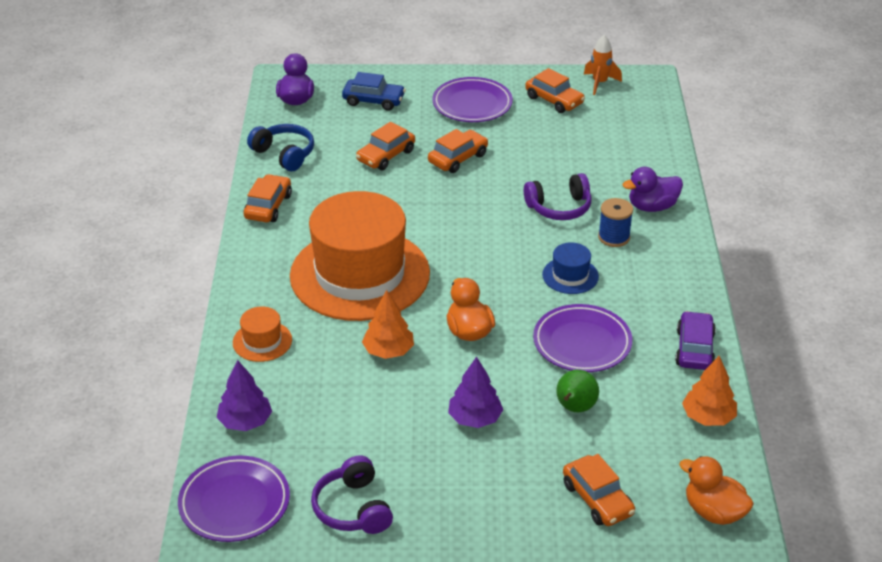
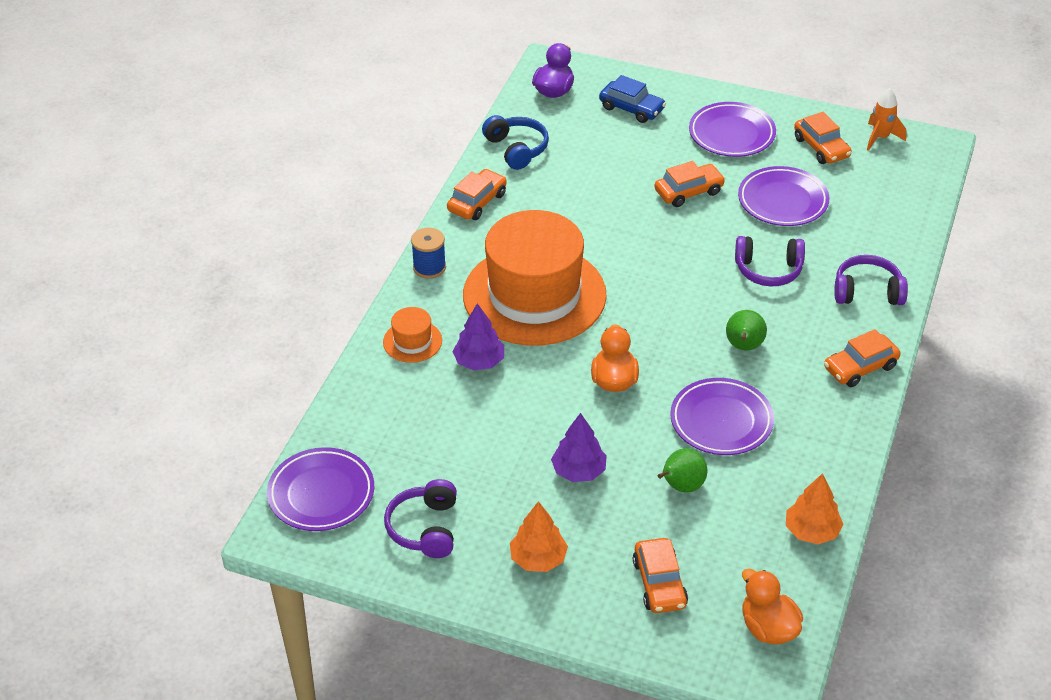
camera: 20 degrees right, 5 degrees up
purple tree [217,360,272,431] -> purple tree moved to [452,303,504,370]
orange car [356,122,415,170] -> orange car moved to [824,329,901,387]
orange tree [362,290,414,359] -> orange tree moved to [510,501,568,572]
blue hat [542,242,599,294] -> green pear [726,310,767,351]
blue spool [598,198,633,247] -> blue spool moved to [411,228,446,279]
purple duck [623,167,683,212] -> purple headphones [834,255,908,305]
purple car [675,311,716,370] -> none
none -> purple plate [738,166,830,226]

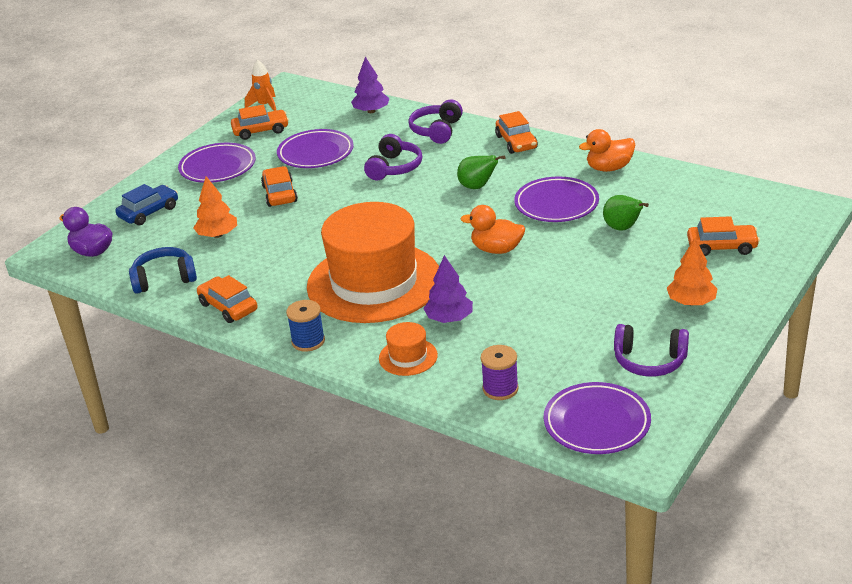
camera: 75 degrees left, 10 degrees down
purple tree [551,413,607,482] -> purple tree moved to [351,57,390,113]
orange duck [742,569,803,645] -> orange duck moved to [579,129,635,172]
orange tree [786,473,844,544] -> orange tree moved to [193,176,237,238]
none -> purple spool [481,345,519,400]

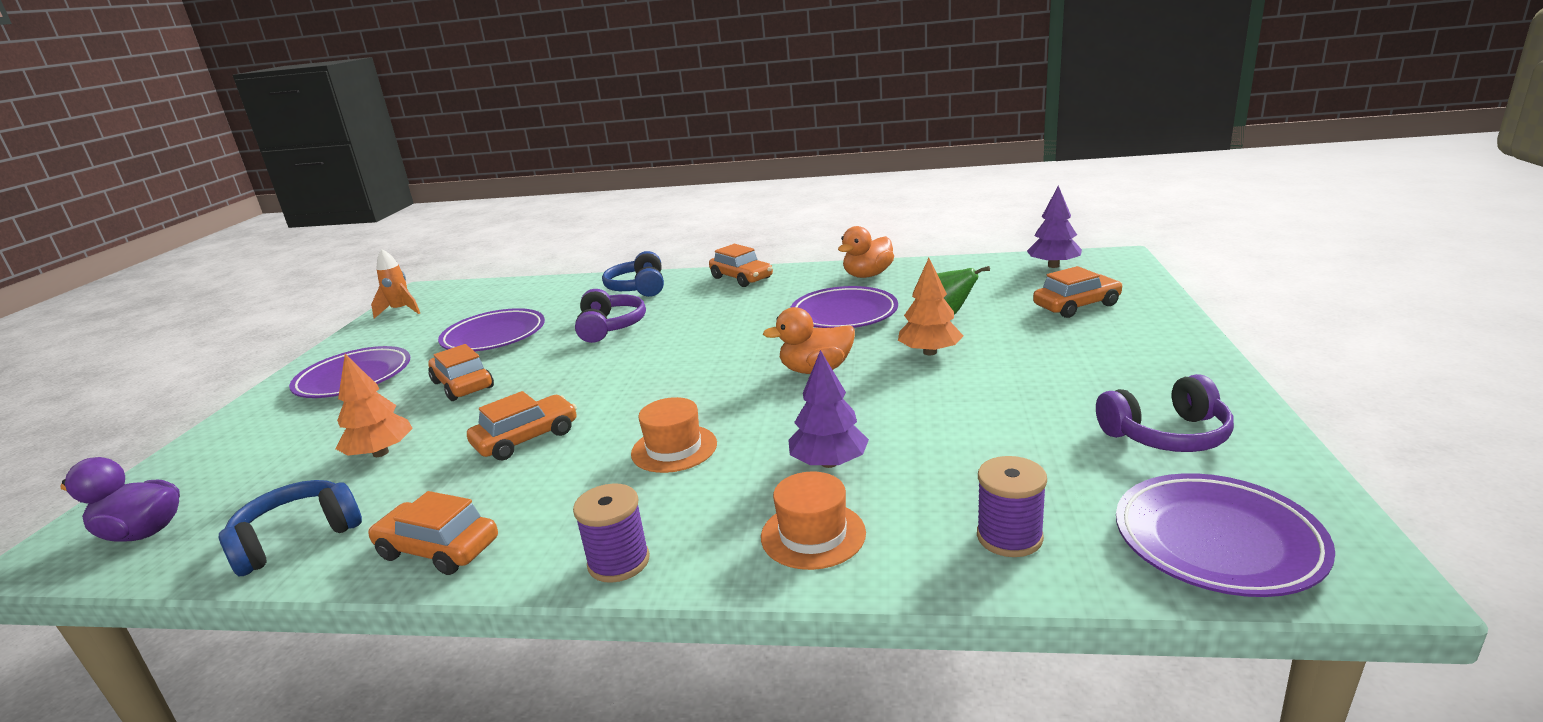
camera: 25 degrees left, 10 degrees down
blue car [115,184,178,226] -> none
orange car [231,105,289,140] -> orange car moved to [467,391,577,460]
blue spool [286,300,325,352] -> purple spool [573,484,650,583]
orange hat [307,202,439,323] -> orange hat [631,397,717,473], size x0.40
purple tree [351,57,390,113] -> purple tree moved to [1027,186,1082,268]
purple headphones [408,99,463,144] -> blue headphones [602,251,664,297]
green pear [457,155,505,189] -> none
orange tree [667,238,718,306] -> orange tree moved to [898,258,963,355]

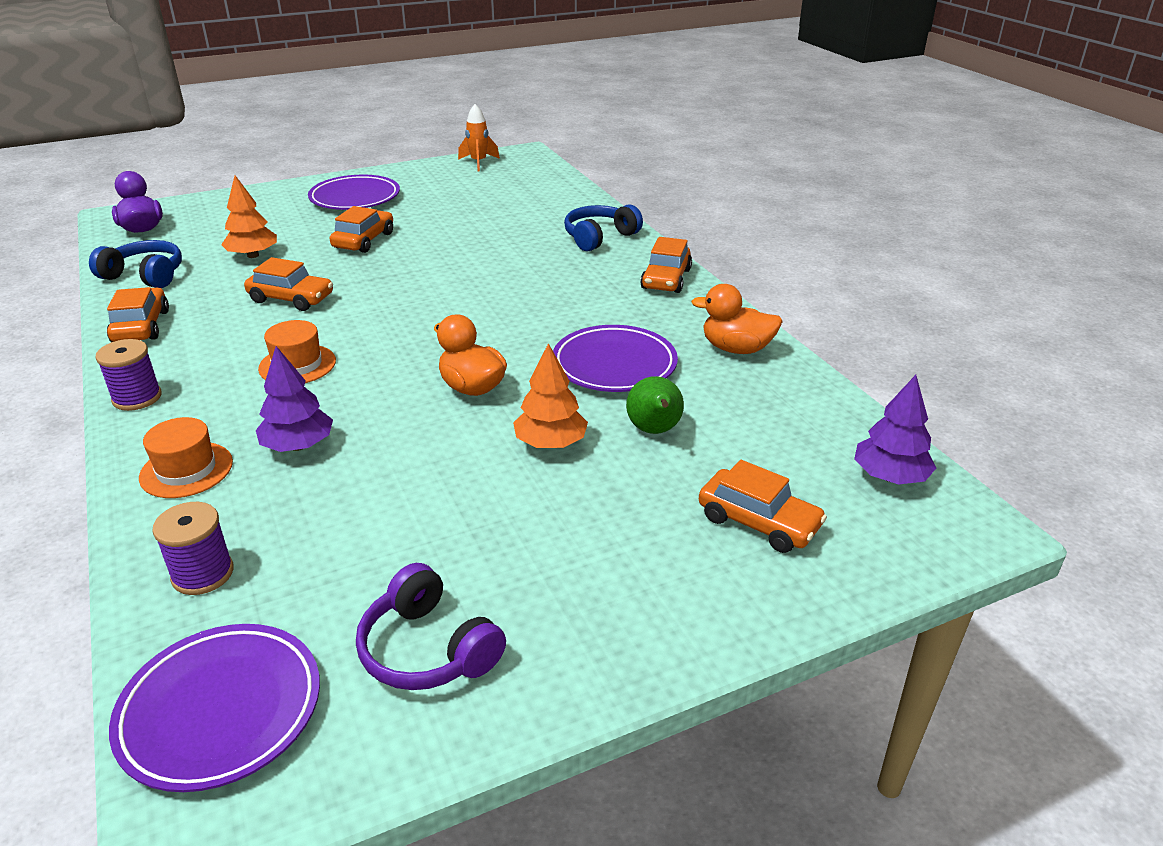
camera: 55 degrees right, 10 degrees up
purple plate [438,308,545,351] -> none
purple headphones [575,289,646,343] -> none

